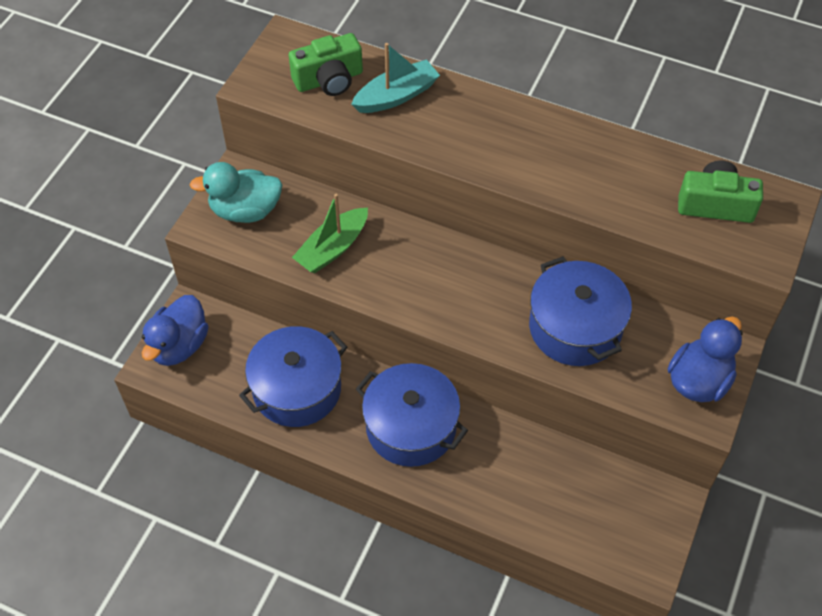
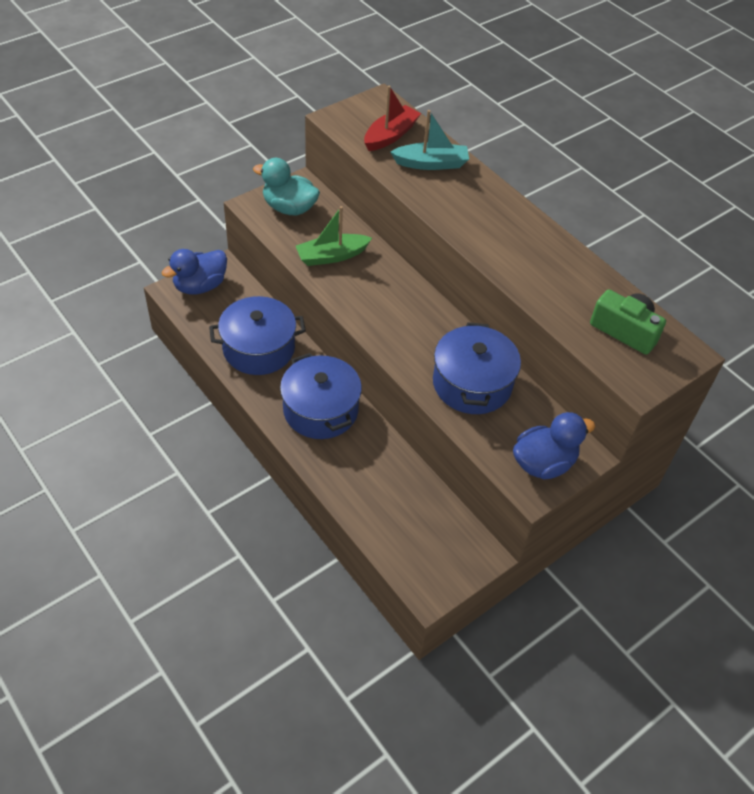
camera: 25 degrees right, 5 degrees down
green camera [288,33,363,96] -> red boat [364,86,421,151]

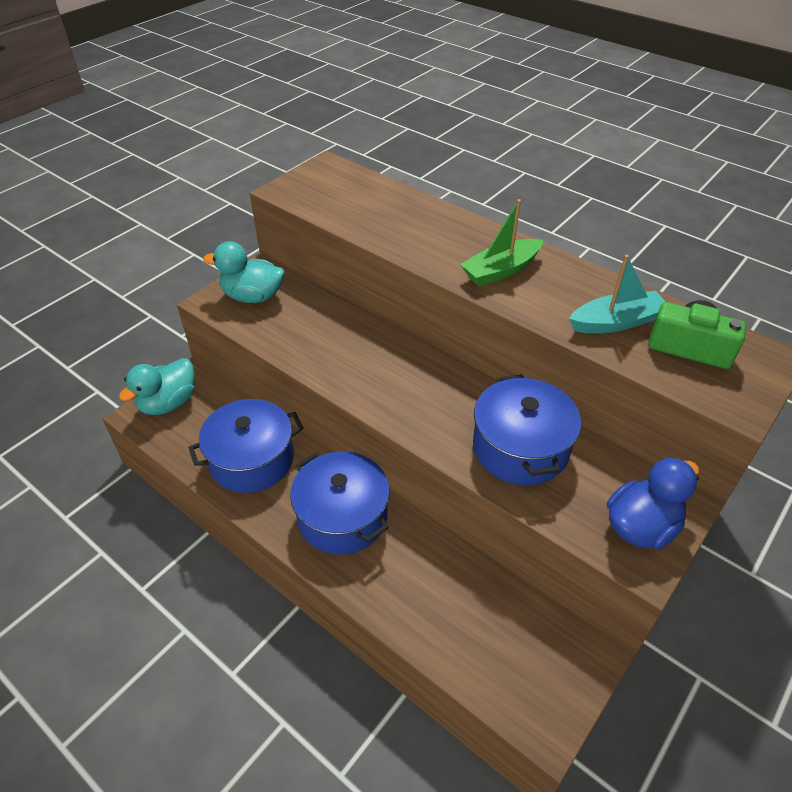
camera: 10 degrees left, 5 degrees down
blue duck [162,249,227,295] -> turquoise duck [119,358,195,415]
green boat [296,206,372,266] -> green boat moved to [460,199,543,286]
red boat [364,86,421,151] -> none
turquoise boat [390,110,469,170] -> turquoise boat moved to [569,255,665,333]

